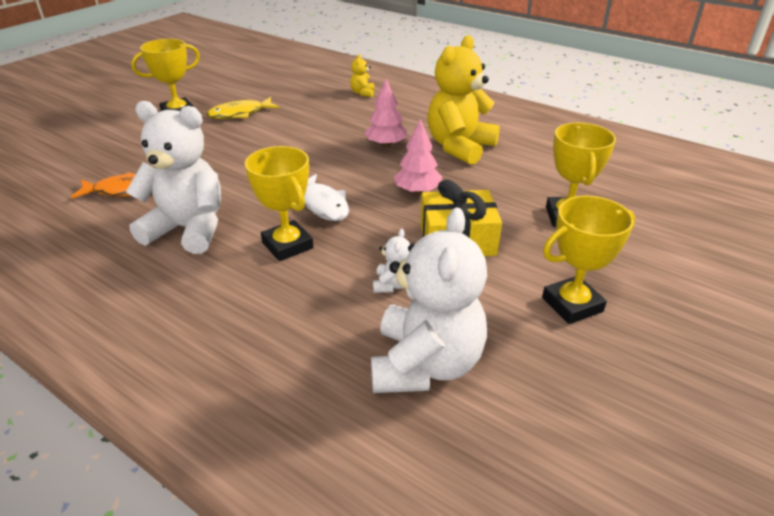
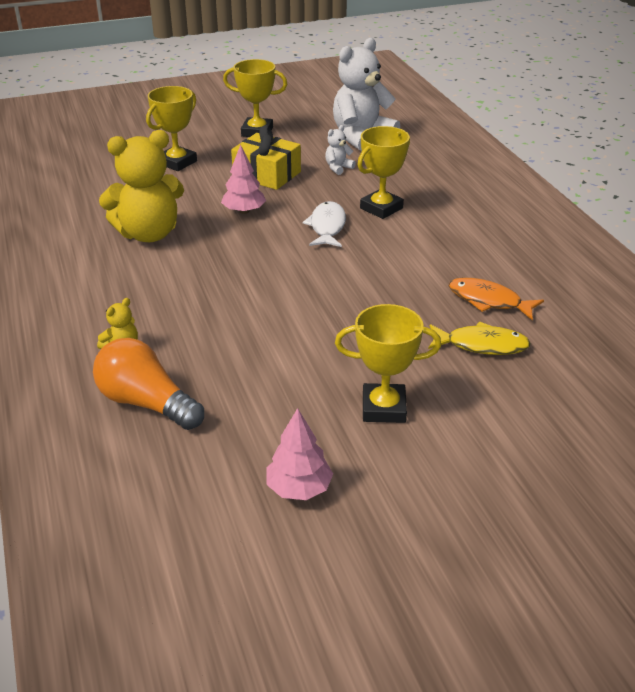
camera: 145 degrees left, 0 degrees up
white teddy bear [126,101,221,254] -> none
yellow fish [206,97,279,119] -> yellow fish moved to [428,322,531,355]
yellow trophy [245,146,313,261] -> yellow trophy turned 45 degrees clockwise [357,126,410,219]
pink tree [365,79,407,147] -> pink tree moved to [266,408,333,500]
none -> orange light bulb [93,338,204,430]

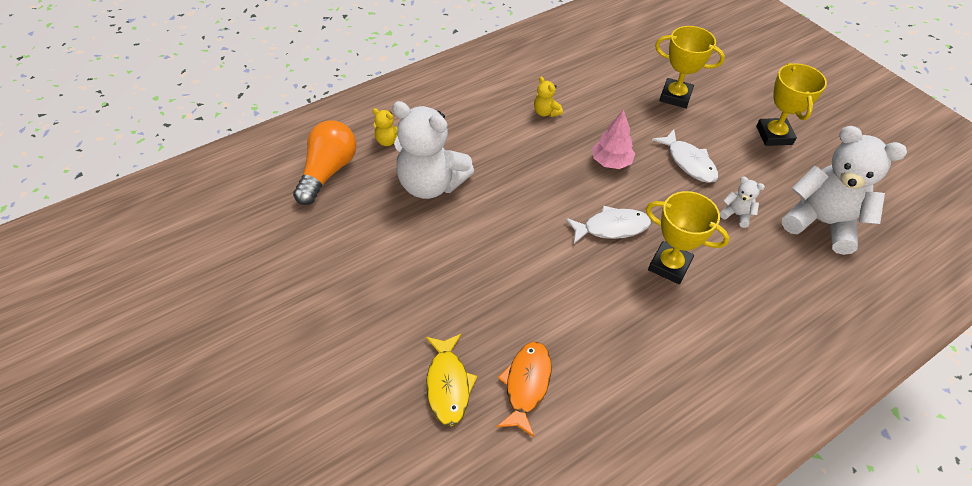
camera: 75 degrees right, 15 degrees up
yellow teddy bear [99,130,184,242] -> yellow teddy bear [534,77,563,117], size x0.42
yellow gift [231,125,301,190] -> white fish [652,130,718,183]
pink tree [266,408,333,500] -> none
yellow trophy [335,304,441,423] -> none
none -> white teddy bear [392,101,474,199]

